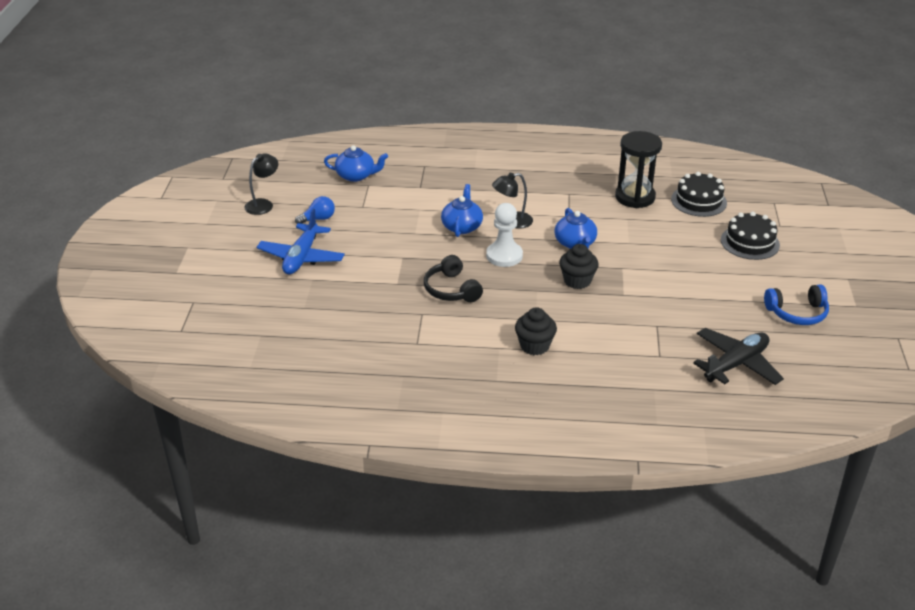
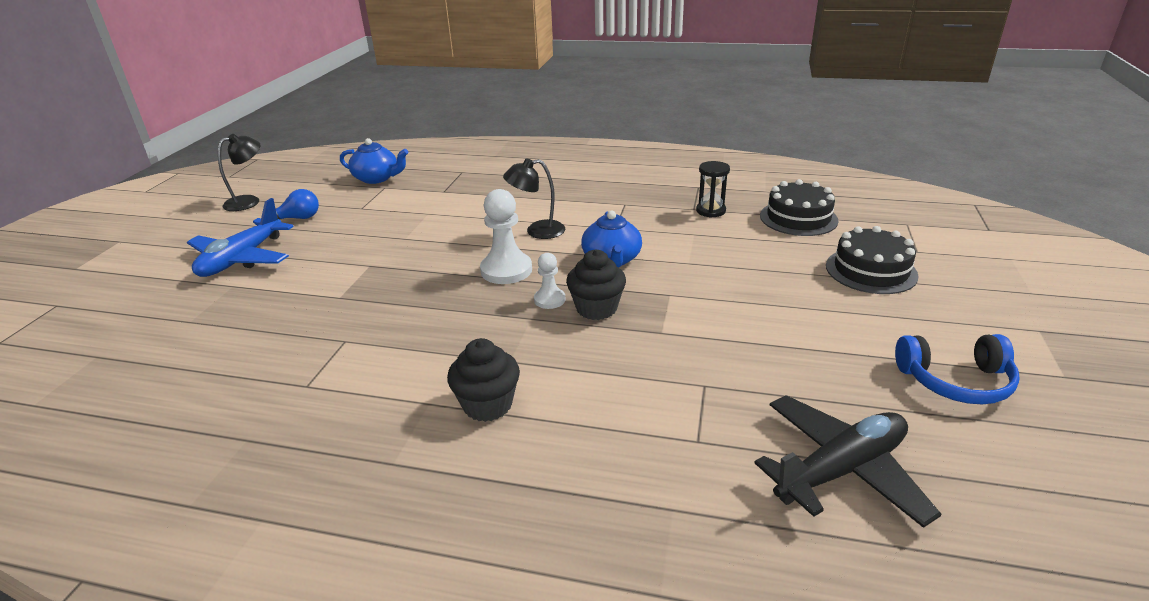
camera: 10 degrees right, 5 degrees down
black headphones [424,255,483,302] -> none
blue teapot [441,184,483,237] -> none
black hourglass [615,131,662,208] -> black hourglass [696,161,730,218], size x0.55
none -> white pawn [534,253,565,309]

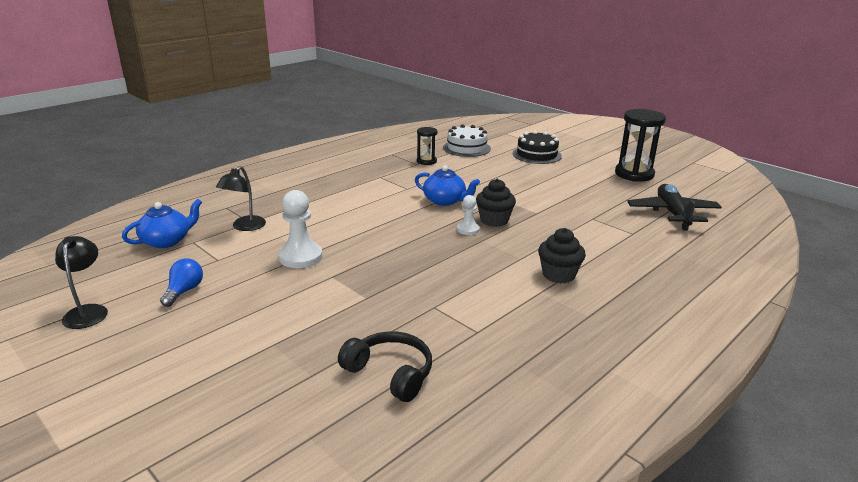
camera: 60 degrees left, 5 degrees down
blue plane [187,198,294,277] -> none
white pawn [480,189,532,284] -> white pawn moved to [278,190,322,268]
black lamp [503,158,565,239] -> black lamp moved to [216,166,266,231]
black cake [760,179,839,236] -> white cake [443,125,491,157]
blue headphones [895,334,1020,404] -> black hourglass [615,109,666,182]
none -> black headphones [338,331,432,402]

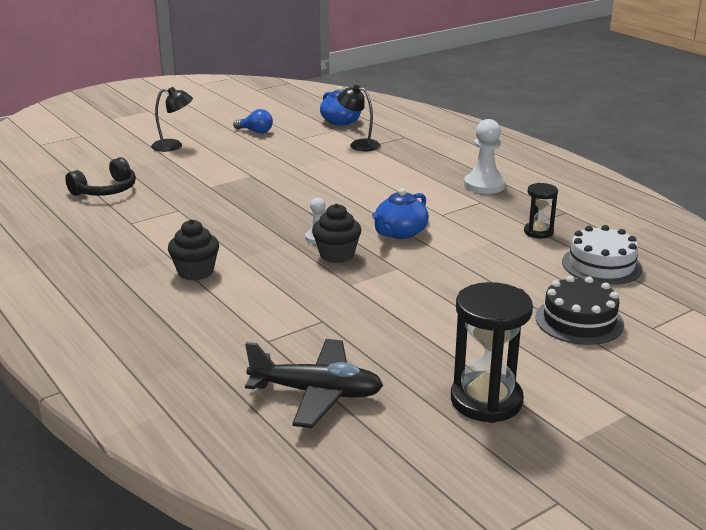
camera: 100 degrees right, 0 degrees up
black lamp [55,236,108,329] -> black lamp moved to [151,87,193,152]
white pawn [278,190,322,268] -> white pawn moved to [464,119,506,194]

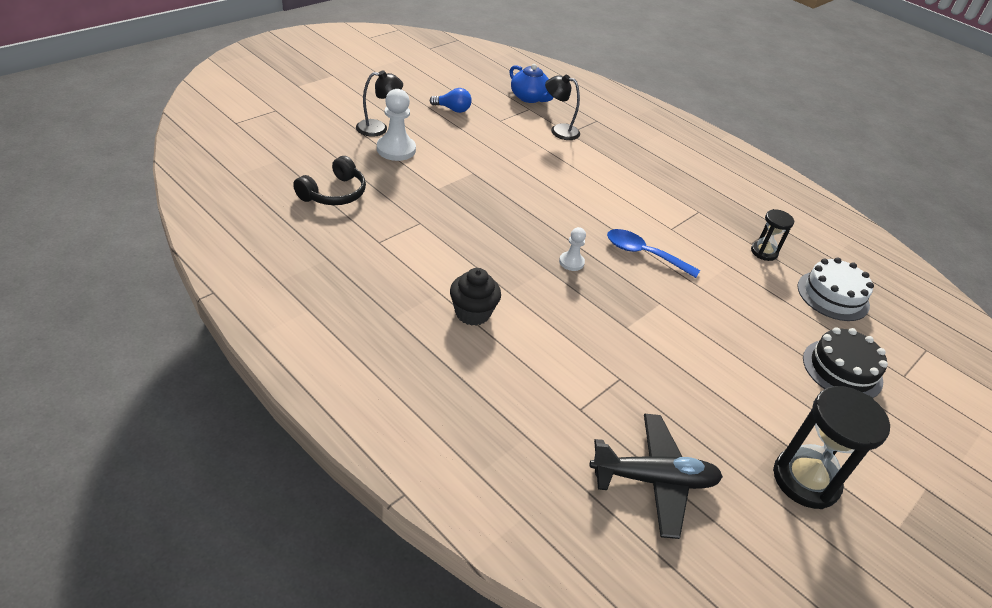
camera: 15 degrees left, 15 degrees up
black cupcake [312,204,362,263] -> none
blue teapot [372,188,429,239] -> blue spoon [607,229,700,278]
white pawn [464,119,506,194] -> white pawn moved to [377,89,416,161]

